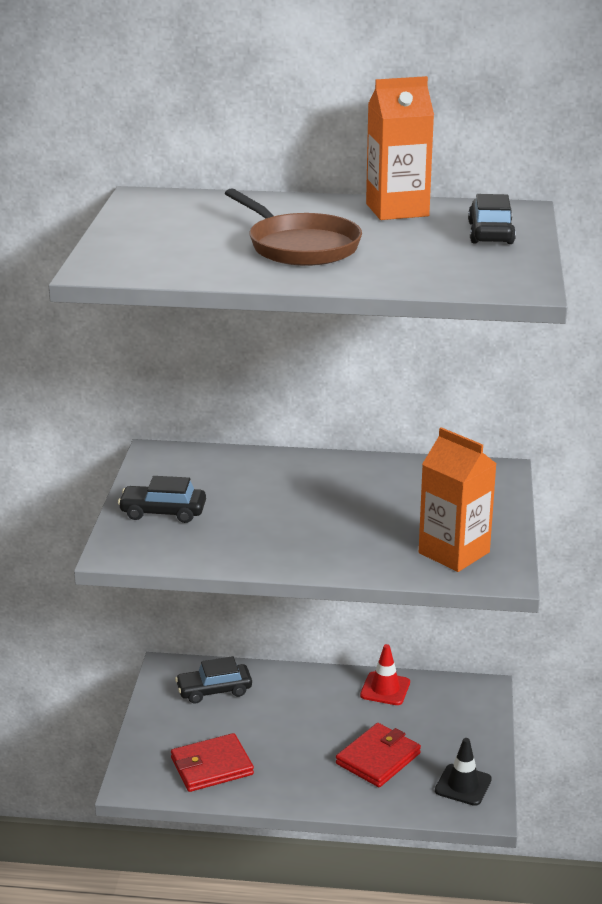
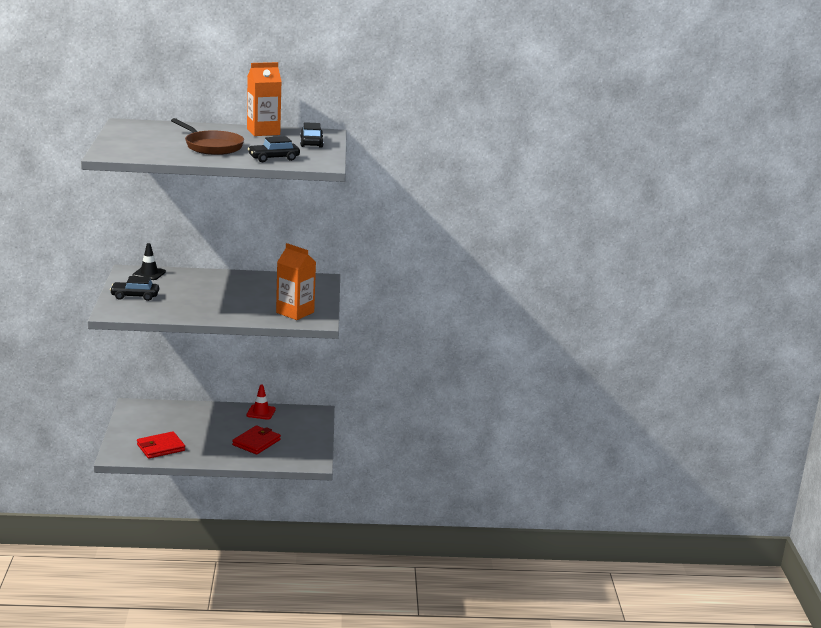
camera: 10 degrees left, 5 degrees down
black car [175,656,252,704] -> black car moved to [248,136,300,162]
black traffic cone [435,738,492,806] -> black traffic cone moved to [132,243,166,280]

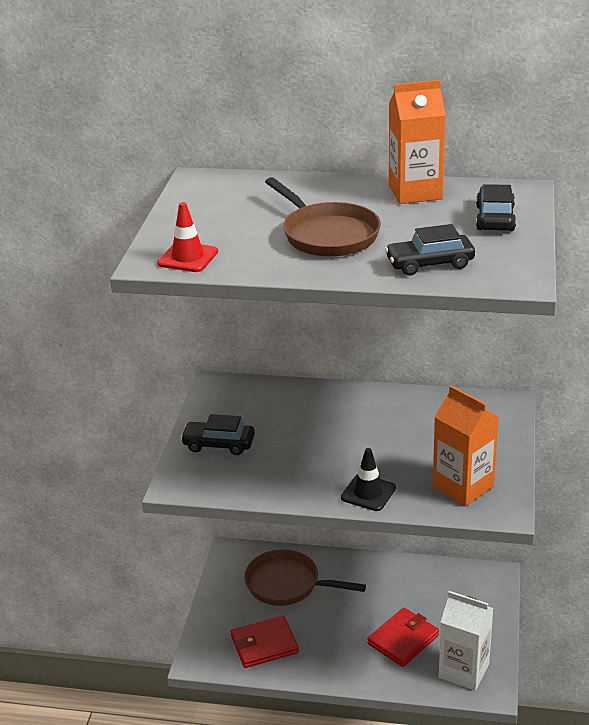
camera: 15 degrees right, 10 degrees up
black traffic cone [132,243,166,280] -> black traffic cone moved to [341,448,396,511]
red traffic cone [246,385,276,420] -> red traffic cone moved to [157,202,218,272]
none -> brown pan [244,549,366,606]
none -> white carton [439,591,493,691]

